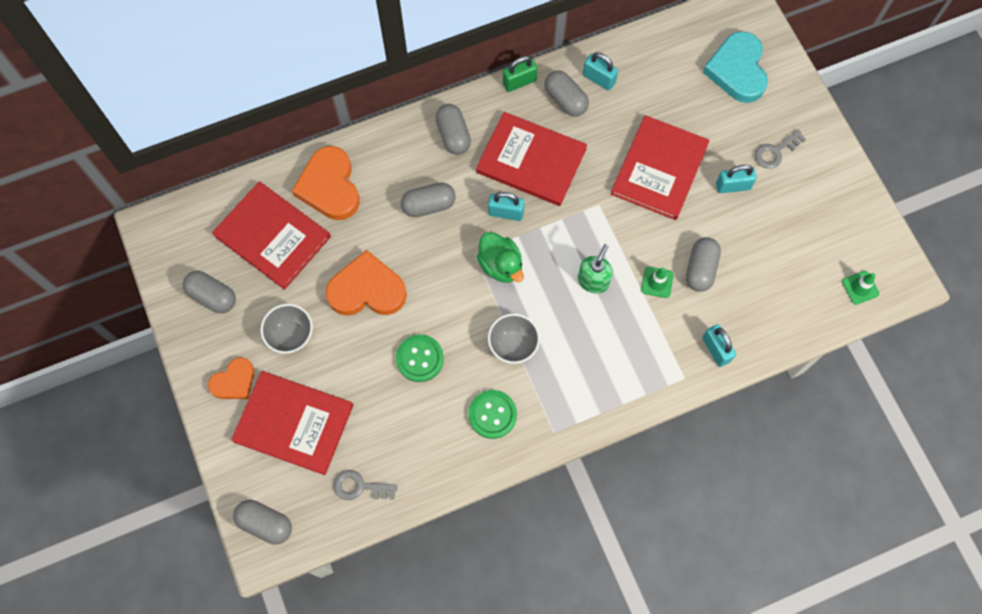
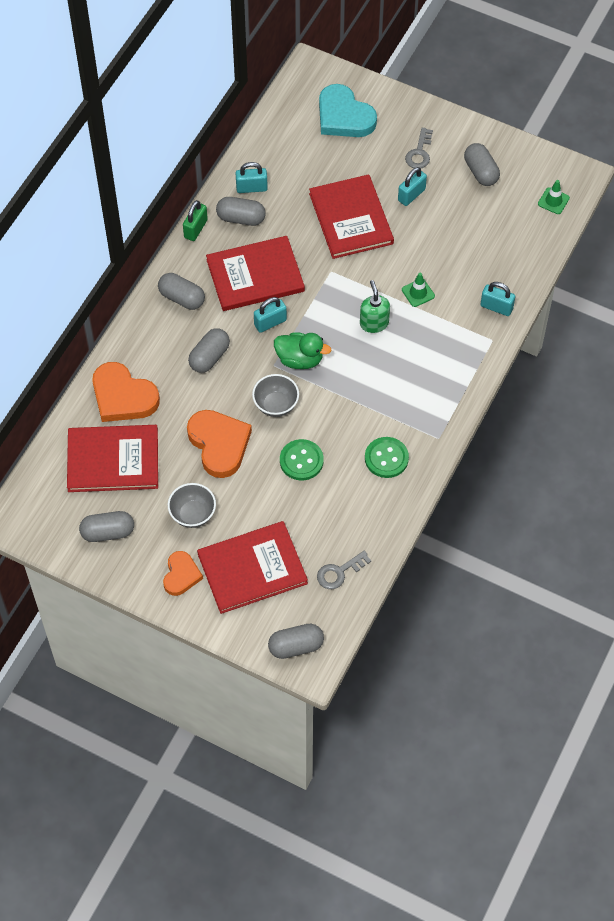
camera: 40 degrees left, 10 degrees down
orange heart [325,250,407,316] -> orange heart turned 105 degrees clockwise [187,410,252,478]
grey bowl [488,314,540,364] -> grey bowl moved to [252,374,299,417]
grey capsule [686,237,721,292] -> grey capsule moved to [464,143,500,186]

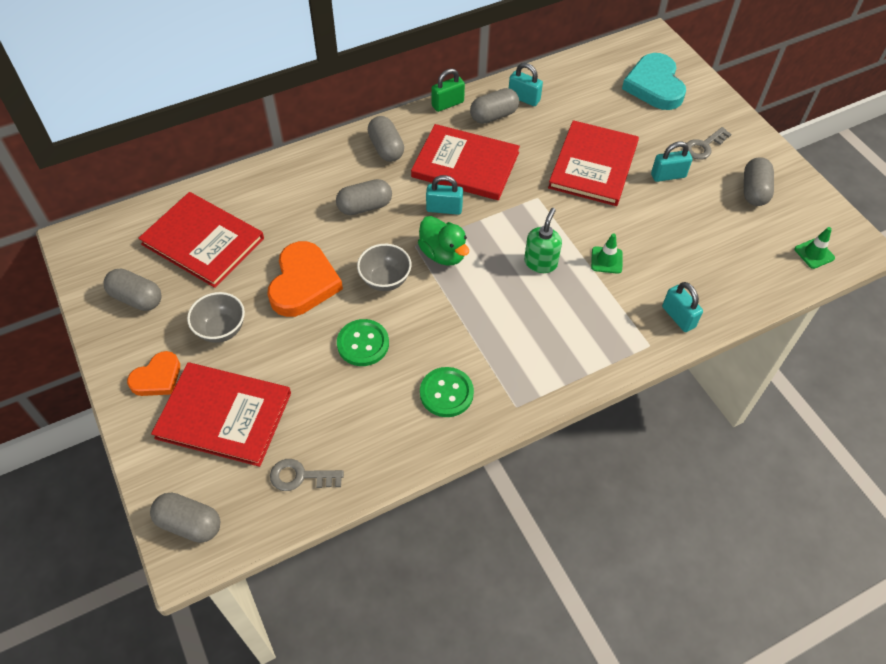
camera: 35 degrees right, 5 degrees down
orange heart [92,362,160,422] -> none
grey capsule [216,197,266,226] -> grey capsule turned 75 degrees counterclockwise [470,88,519,124]

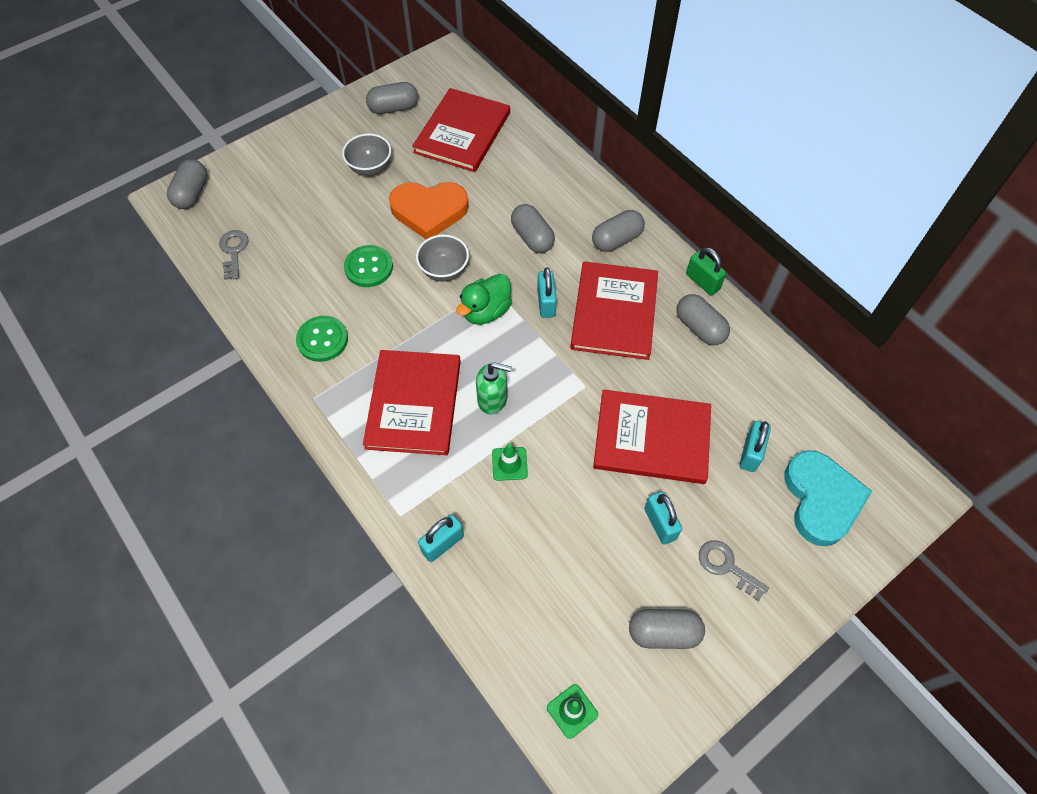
camera: 80 degrees right, 5 degrees up
grey capsule [104,269,162,311] -> grey capsule turned 60 degrees clockwise [366,82,418,114]
orange heart [127,351,180,396] -> none
red book [151,362,291,467] -> red book moved to [363,350,461,455]
turquoise padlock [509,63,543,106] -> turquoise padlock moved to [739,421,771,472]
turquoise heart [622,53,686,110] -> turquoise heart turned 105 degrees clockwise [784,450,872,546]

